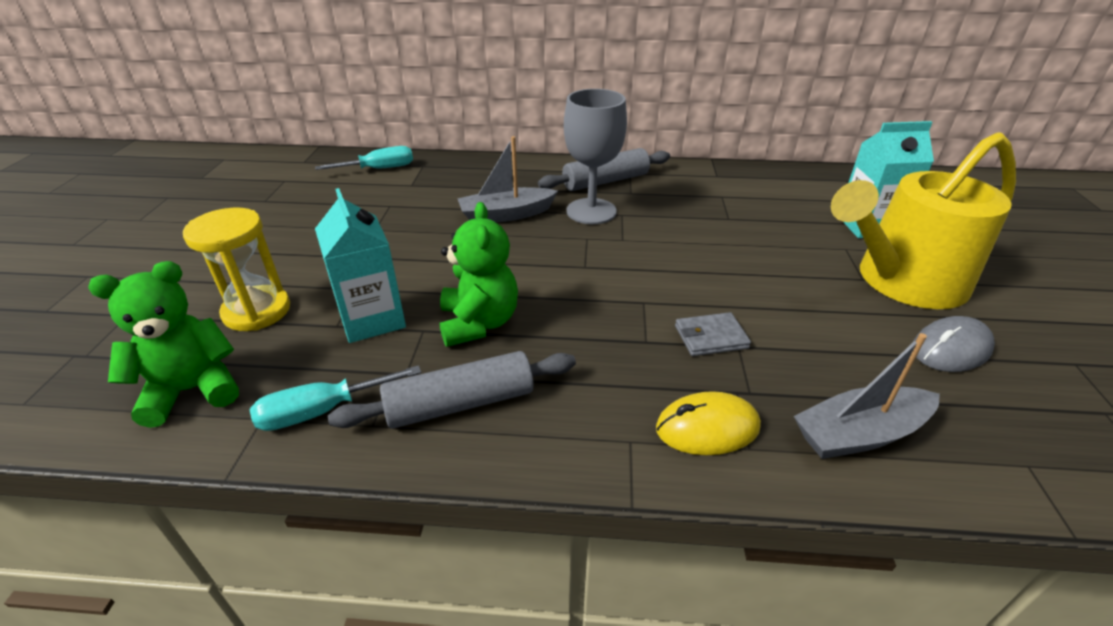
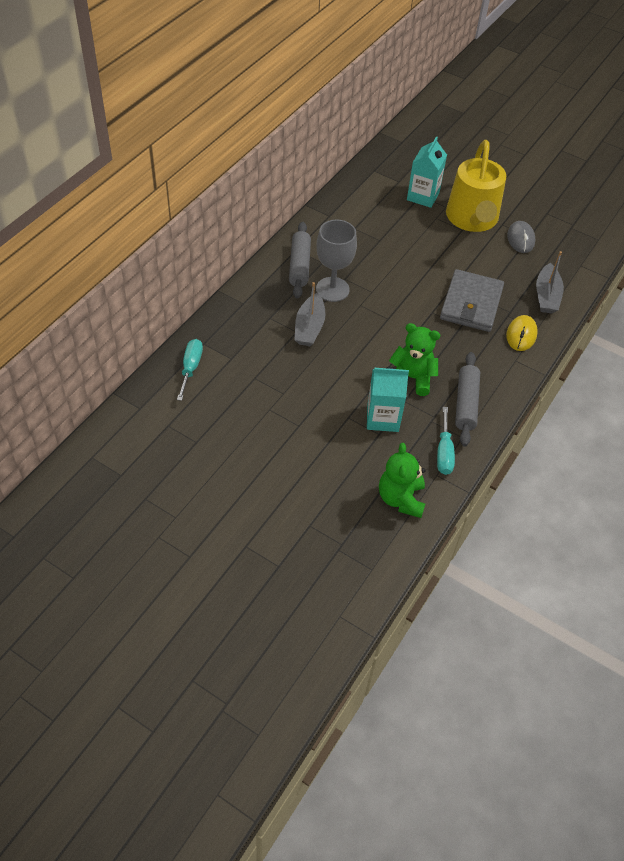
camera: 65 degrees left, 15 degrees up
yellow hourglass [183,208,290,331] -> none
grey wallet [675,312,751,356] -> grey wallet [440,269,504,332], size x2.14

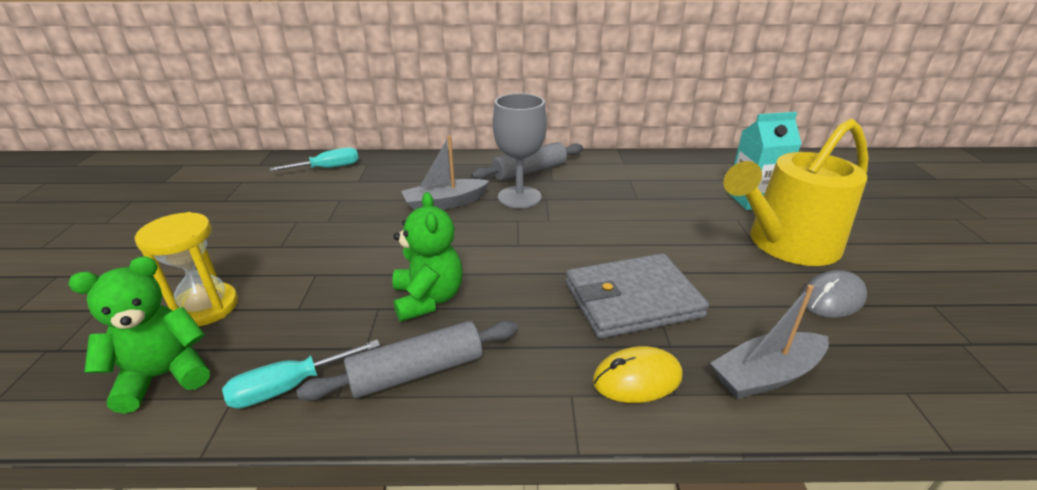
camera: 60 degrees right, 20 degrees down
turquoise carton [367,367,409,432] -> none
none -> yellow hourglass [135,212,238,326]

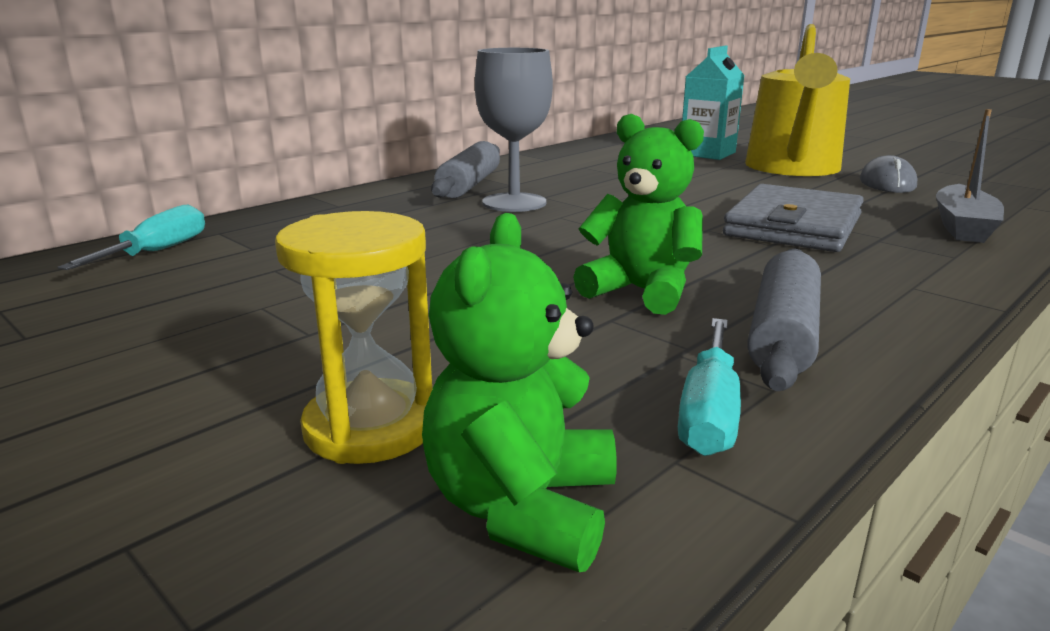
camera: 45 degrees left, 10 degrees down
grey boat [401,135,489,210] -> none
yellow mouse [593,346,682,403] -> none

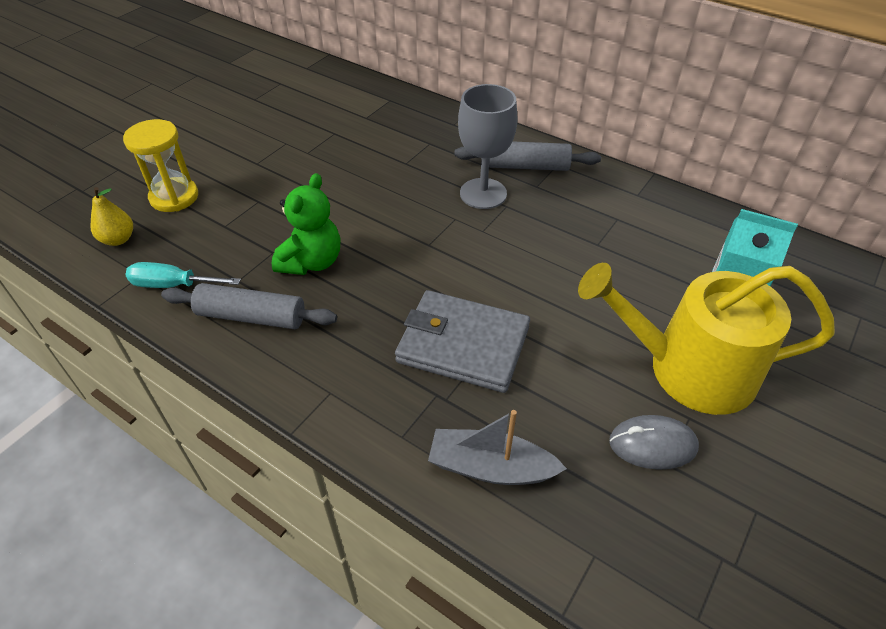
camera: 80 degrees right, 25 degrees up
turquoise screwdriver [58,205,205,270] -> none
green teddy bear [422,213,616,572] -> yellow pear [91,187,133,246]

